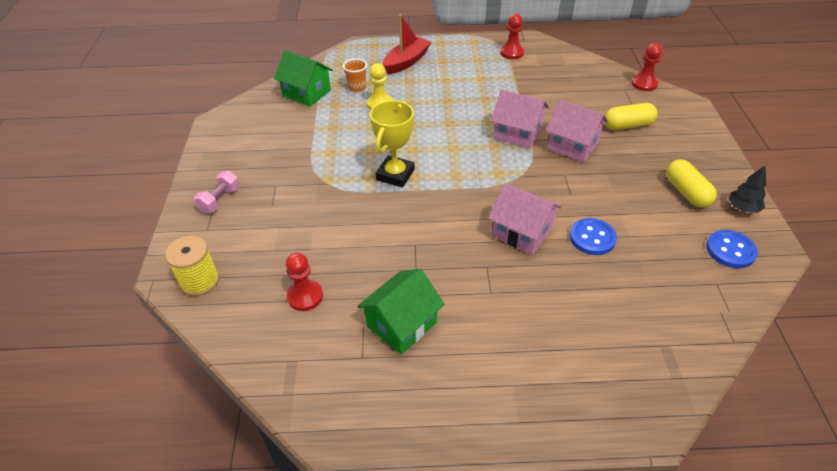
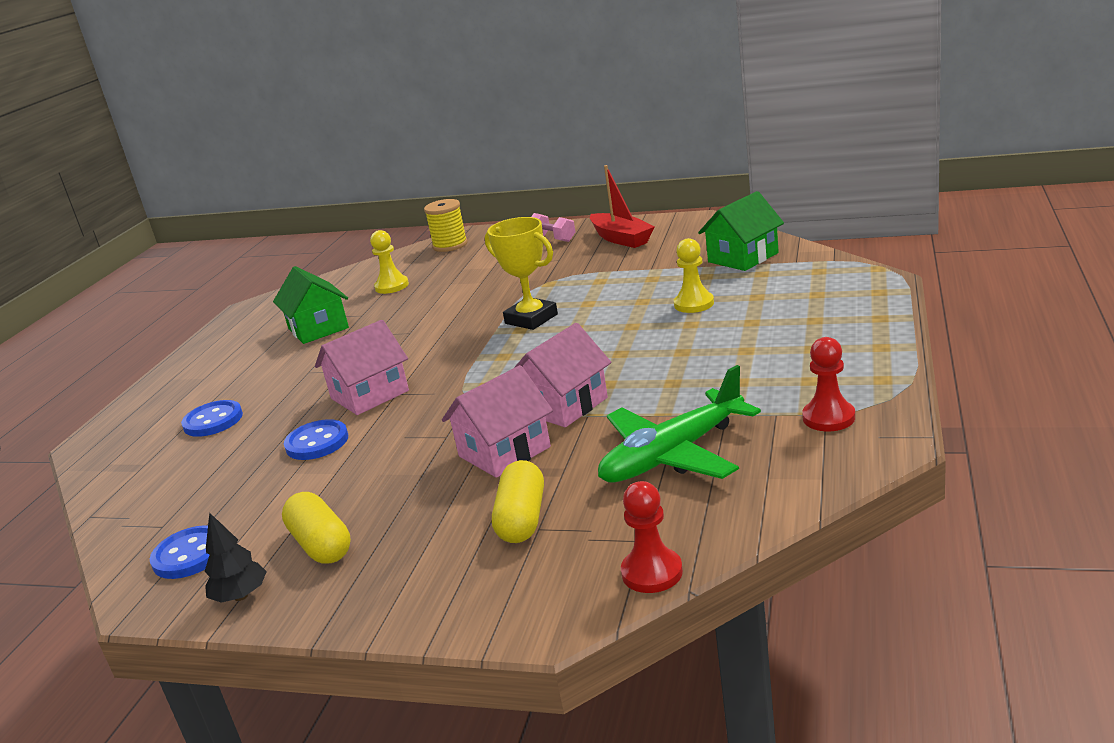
camera: 110 degrees right, 20 degrees down
red pawn [286,252,323,311] -> yellow pawn [370,230,409,294]
orange cup [343,58,367,92] -> none
red boat [383,14,431,74] -> red boat moved to [590,165,655,248]
yellow capsule [666,159,717,208] -> yellow capsule turned 60 degrees clockwise [282,492,351,564]
none -> blue button [181,400,243,437]
none -> green plane [598,365,761,482]

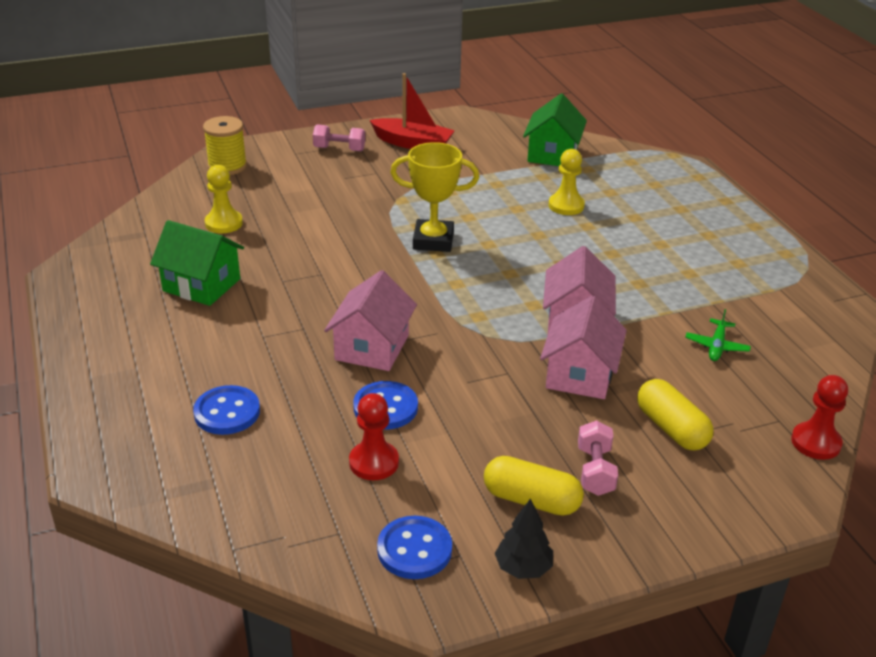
camera: 40 degrees left, 10 degrees up
green plane [598,365,761,482] -> green plane [685,309,751,361], size x0.44
red pawn [802,337,855,431] -> red pawn moved to [349,393,399,480]
none -> pink dumbbell [578,420,618,496]

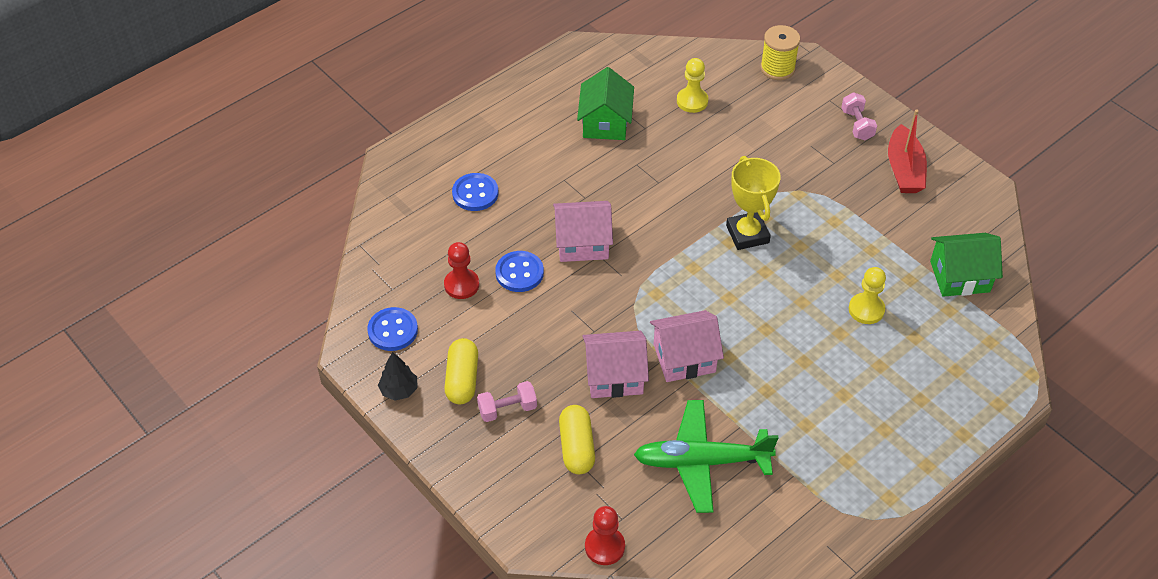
camera: 70 degrees right, 15 degrees up
yellow capsule [637,379,714,451] -> yellow capsule turned 45 degrees counterclockwise [559,405,595,474]
green plane [685,309,751,361] -> green plane [634,400,778,513], size x2.26

